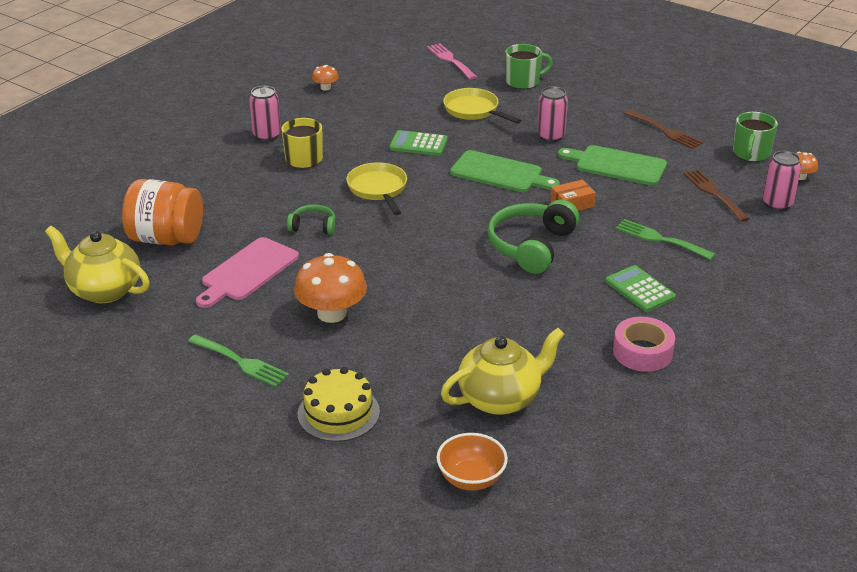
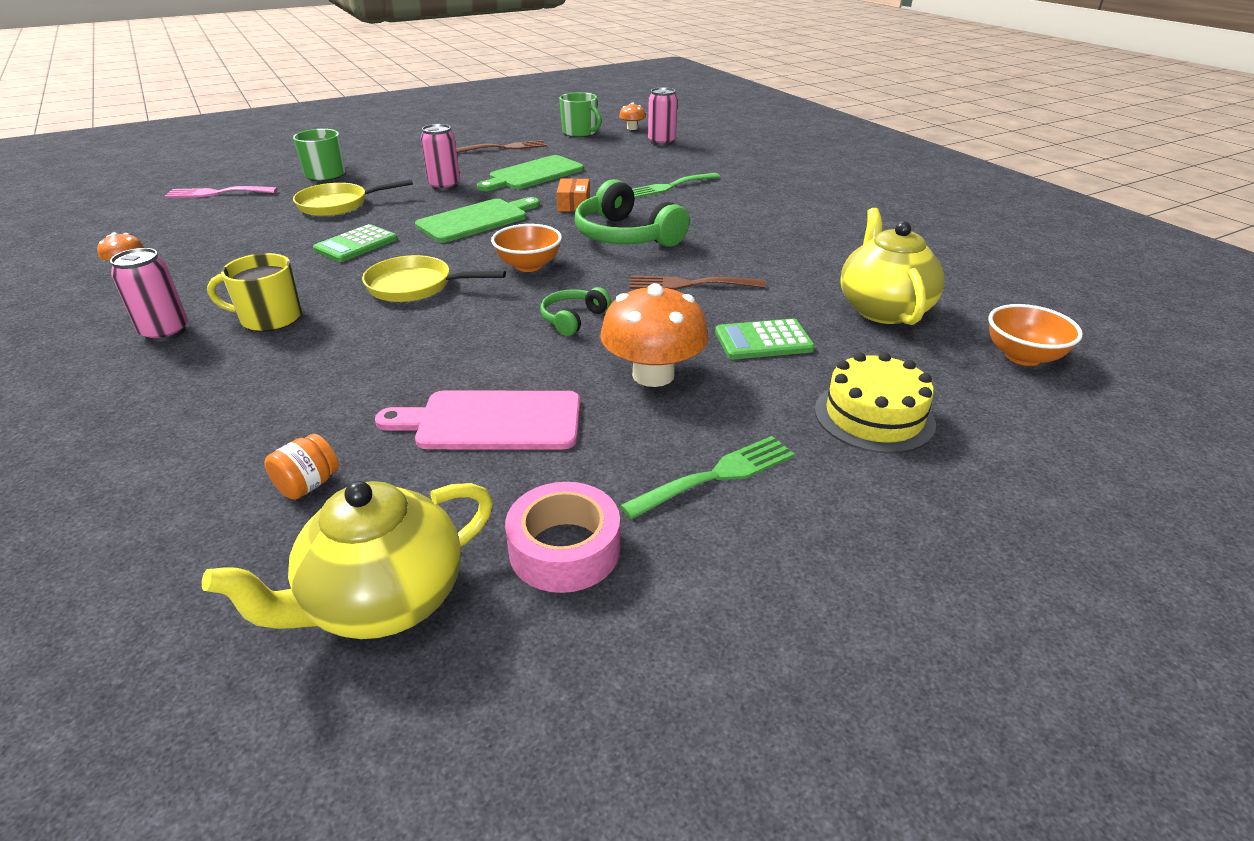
camera: 65 degrees left, 0 degrees up
orange jar [122,179,203,245] -> orange jar [264,434,339,500], size x0.43
pink cutting board [196,237,299,308] -> pink cutting board turned 120 degrees clockwise [375,391,580,449]
green headphones [287,205,335,234] -> green headphones moved to [541,287,611,336]
green calculator [605,265,676,312] -> green calculator moved to [715,319,815,359]
pink tape [613,317,675,372] -> pink tape moved to [505,482,620,593]
brown fork [684,169,750,222] -> brown fork moved to [630,276,765,290]
none -> orange bowl [491,224,562,272]

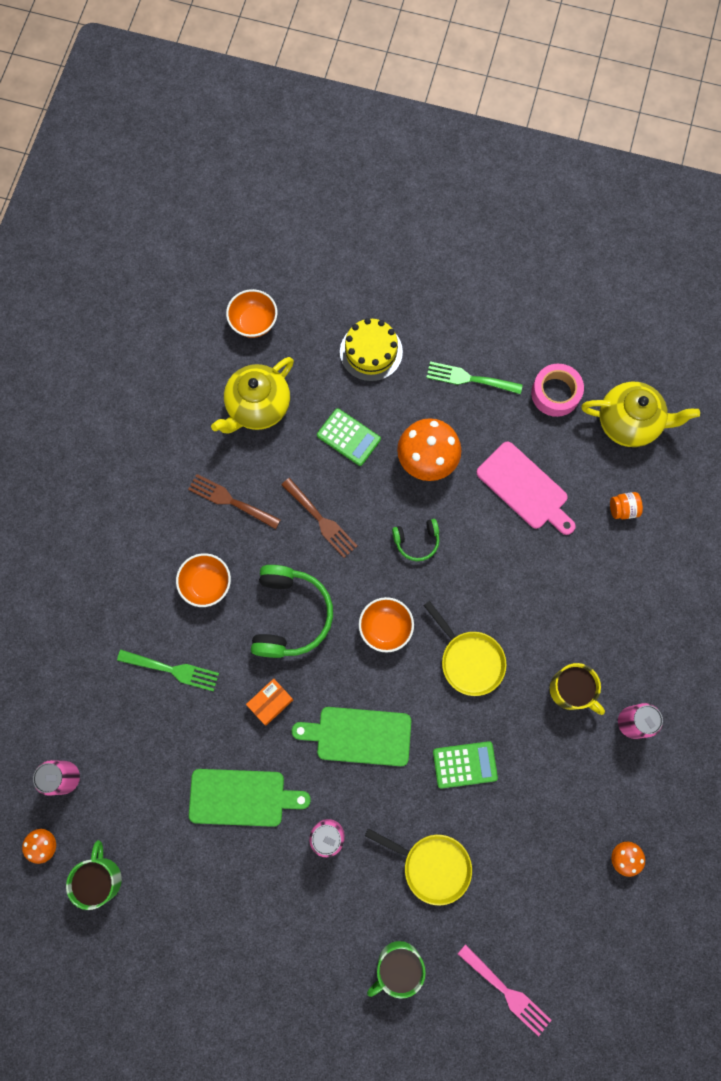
camera: 135 degrees left, 40 degrees up
brown fork [456,140,547,153] -> brown fork moved to [188,474,281,529]
none -> orange bowl [176,553,231,607]

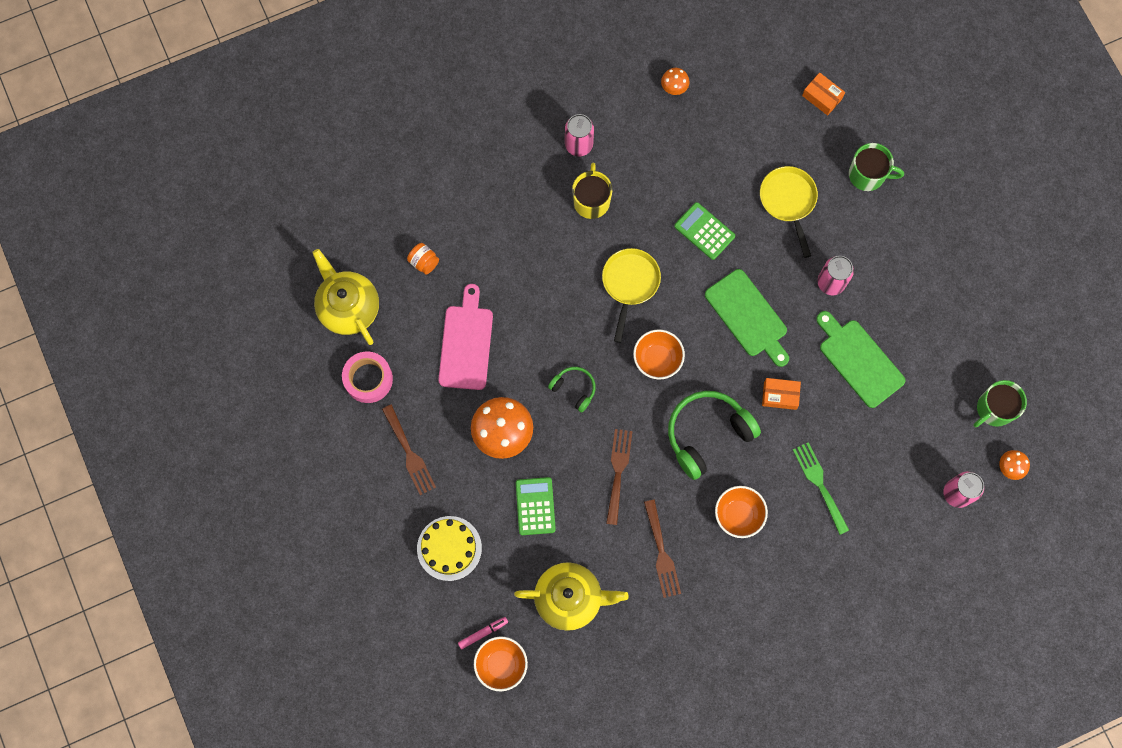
camera: 130 degrees left, 0 degrees up
green fork [426,361,523,394] -> brown fork [382,405,436,495]
pink fork [458,944,552,1037] -> orange box [802,72,845,116]
none -> pink marker [458,617,508,649]

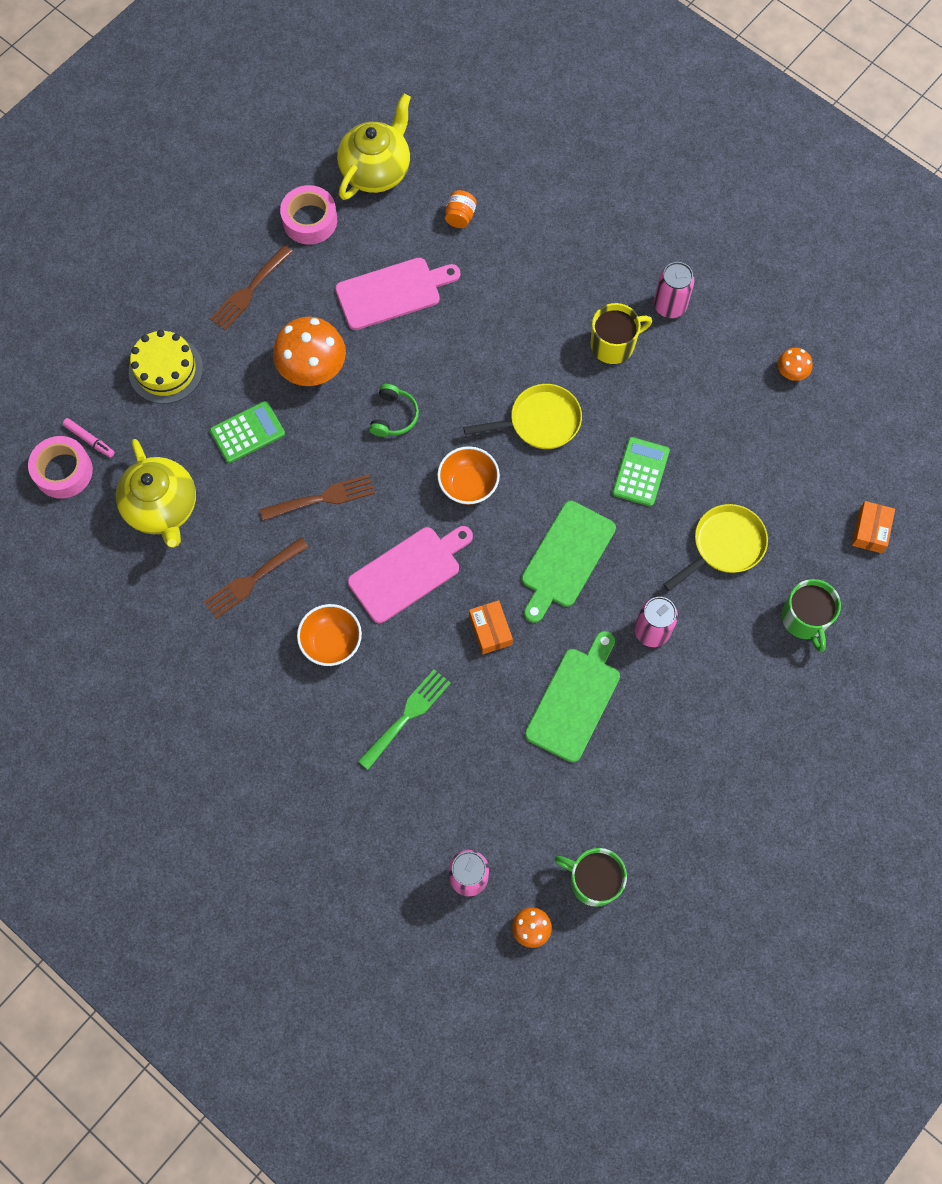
camera: 65 degrees right, 5 degrees down
orange bowl [474,637,528,691] -> pink tape [28,436,93,499]
green headphones [668,391,761,480] -> pink cutting board [348,526,473,623]

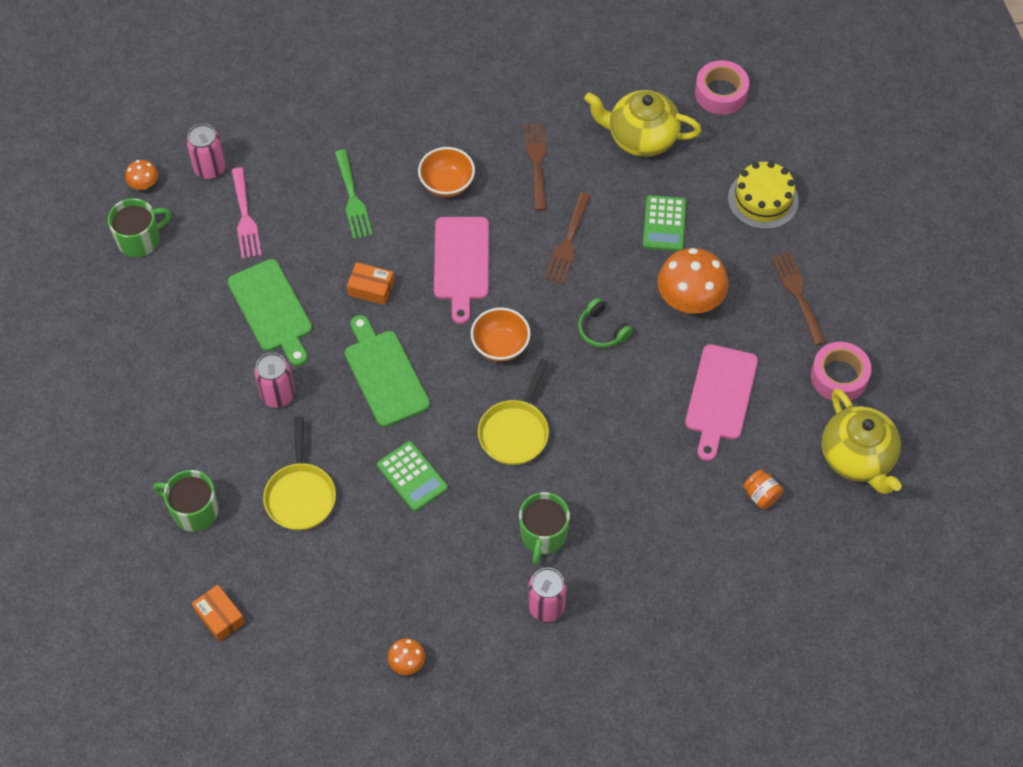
camera: 125 degrees right, 10 degrees down
pink marker [63,418,115,458] -> none
yellow mug [590,303,652,364] -> green mug [519,492,570,565]
none -> pink fork [232,167,262,259]

